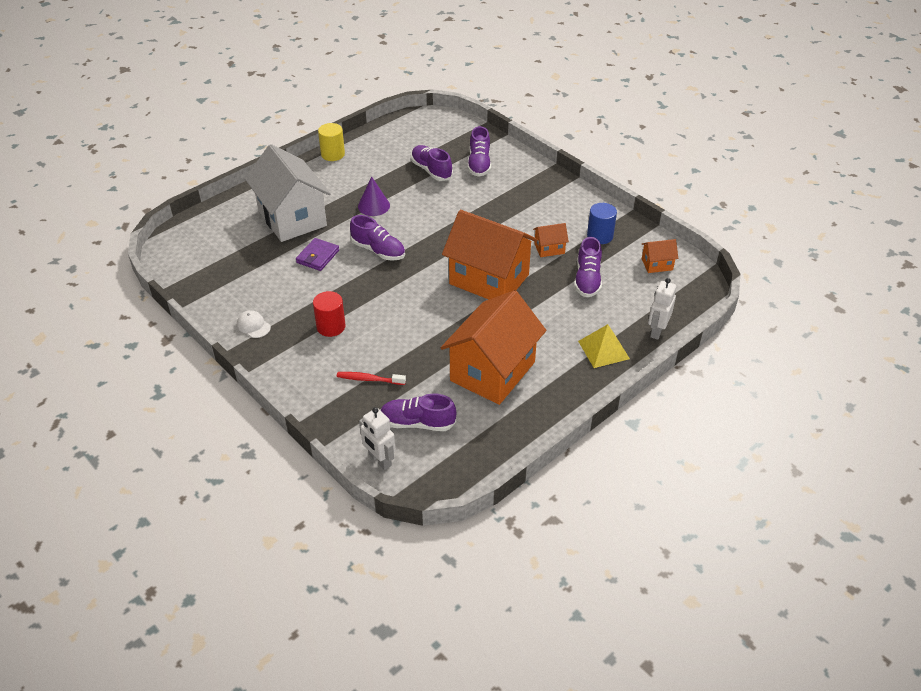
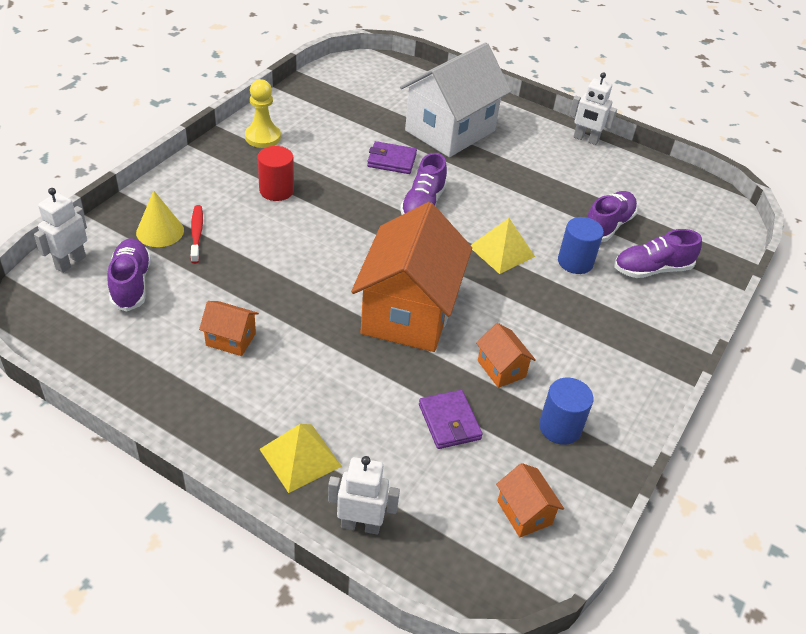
camera: 70 degrees right, 0 degrees up
white cap [237,310,271,338] -> yellow pawn [245,79,281,148]
yellow cylinder [318,123,345,161] -> white robot [569,72,617,145]
purple cone [358,177,390,216] -> none
orange house [441,290,546,405] -> orange house [199,301,259,356], size x0.42
purple shoe [574,237,602,297] -> purple wallet [419,390,483,449]
none -> yellow cone [136,190,184,247]
none -> yellow pyramid [471,218,535,274]
none -> blue cylinder [558,217,604,274]

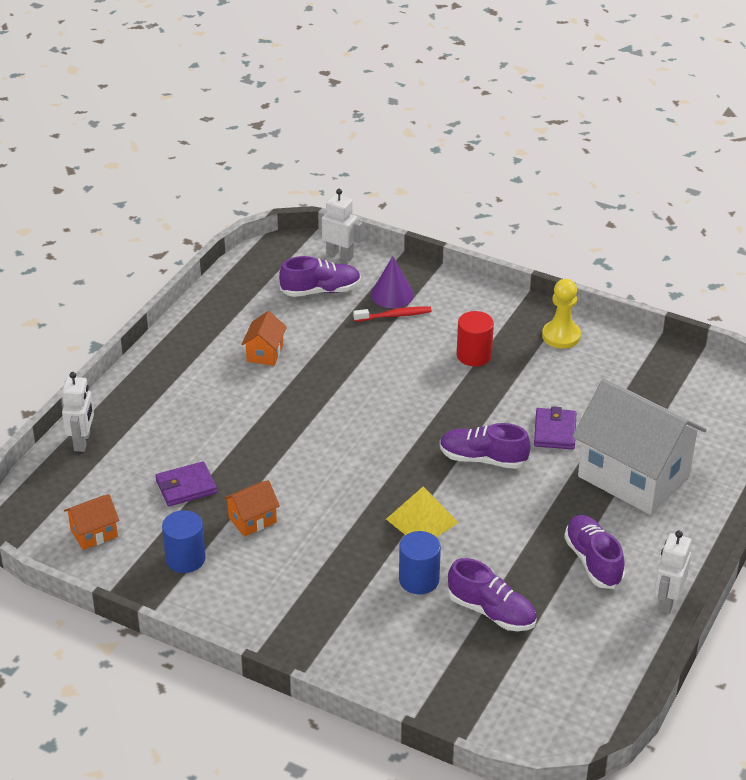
camera: 90 degrees right, 5 degrees down
yellow cone [136,190,184,247] -> purple cone [371,256,414,308]
yellow pyramid [260,424,342,493] -> none
orange house [351,202,472,352] -> none
purple shoe [614,229,702,278] -> purple shoe moved to [564,515,625,589]

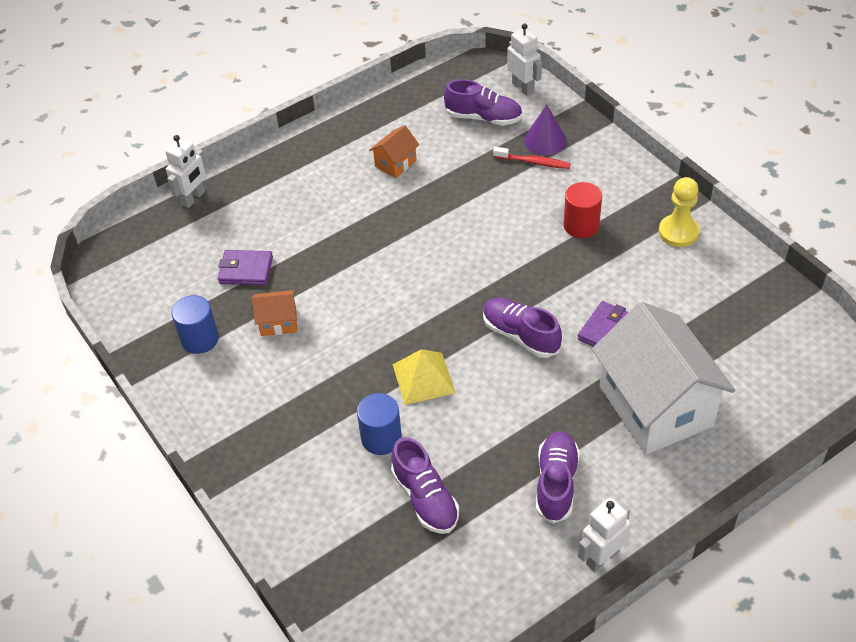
camera: 30 degrees right, 10 degrees up
orange house [64,494,119,550] -> none

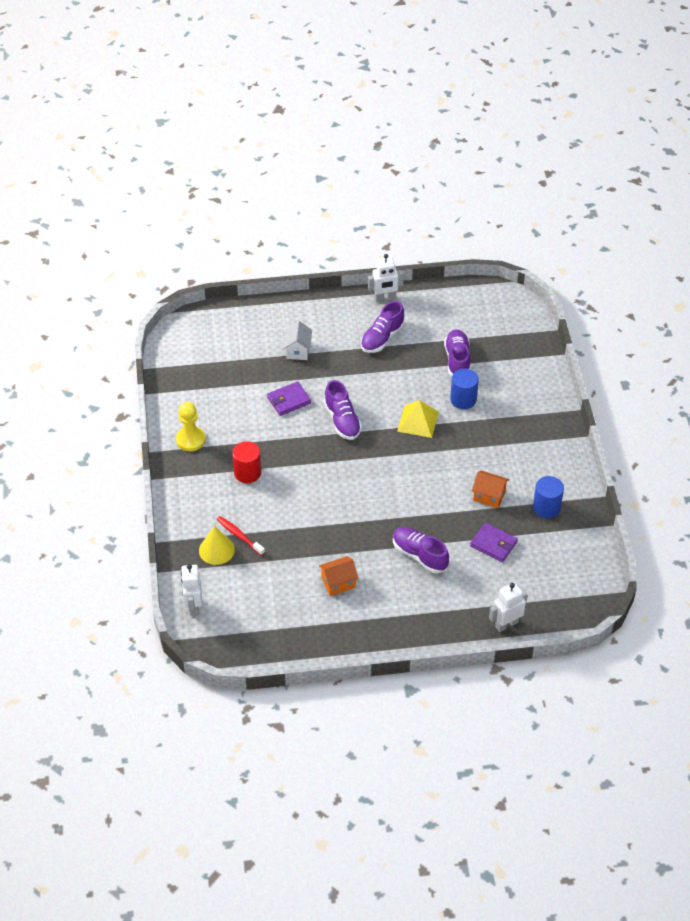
camera: 155 degrees left, 0 degrees up
purple shoe [444,79,522,125] -> purple shoe moved to [393,527,449,574]
purple cone [524,104,567,155] -> yellow cone [199,526,235,565]
white house [592,302,735,455] -> white house [283,321,312,360], size x0.42

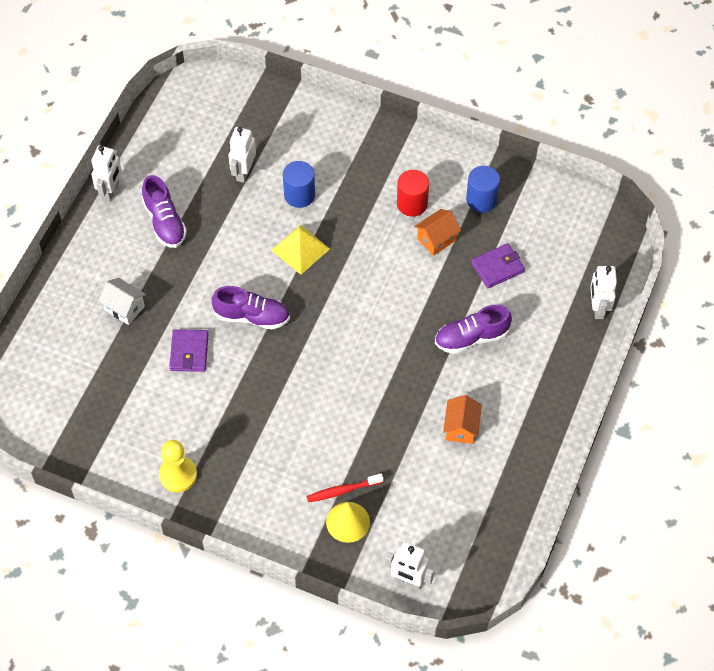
camera: 60 degrees left, 10 degrees up
red cylinder [232,441,261,483] -> red cylinder moved to [397,170,429,217]
purple shoe [444,329,470,377] -> white robot [229,127,256,183]

